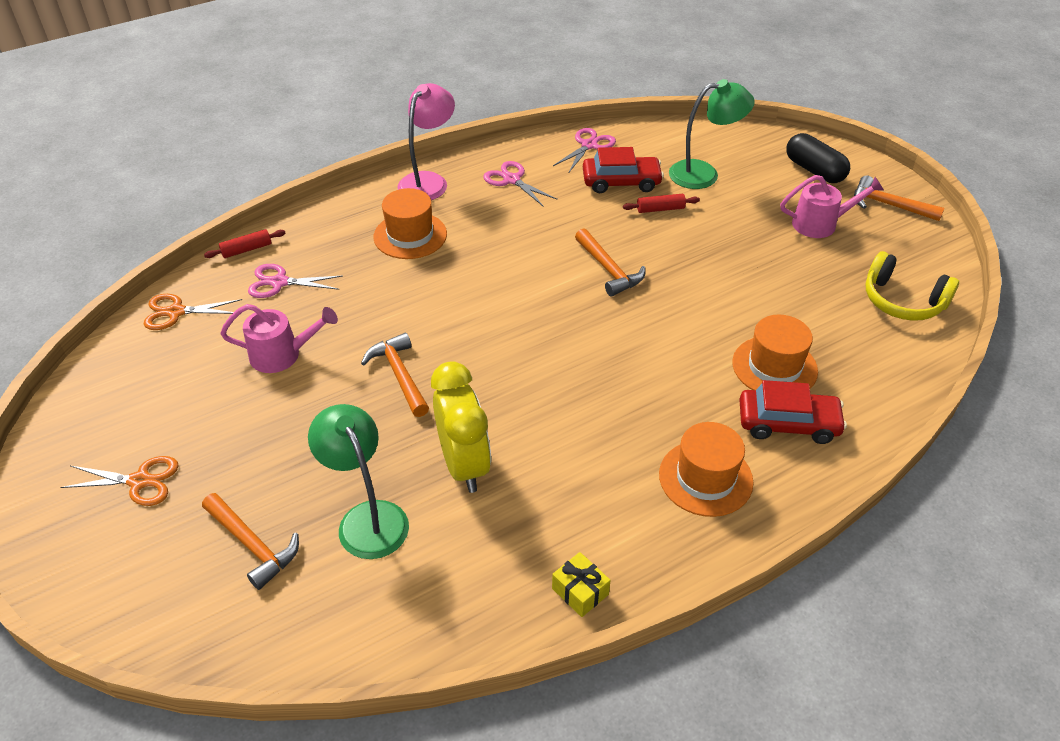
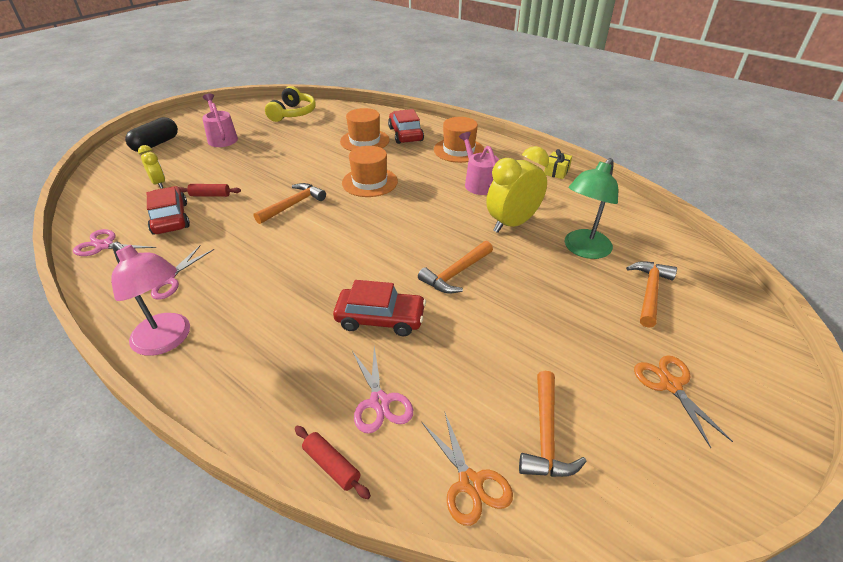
camera: 110 degrees left, 5 degrees down
pink watering can [220,304,338,373] -> pink watering can moved to [459,132,499,195]
orange hat [373,188,447,259] -> orange hat moved to [342,146,398,197]
pink lamp [397,83,455,200] -> pink lamp turned 150 degrees counterclockwise [111,242,190,356]
red rolling pin [623,194,700,213] -> red rolling pin turned 60 degrees counterclockwise [179,184,241,197]
green lamp [669,79,755,189] -> yellow clock [138,145,165,188]
orange hammer [854,176,945,221] -> orange hammer moved to [519,371,587,477]
none -> red car [333,280,426,336]

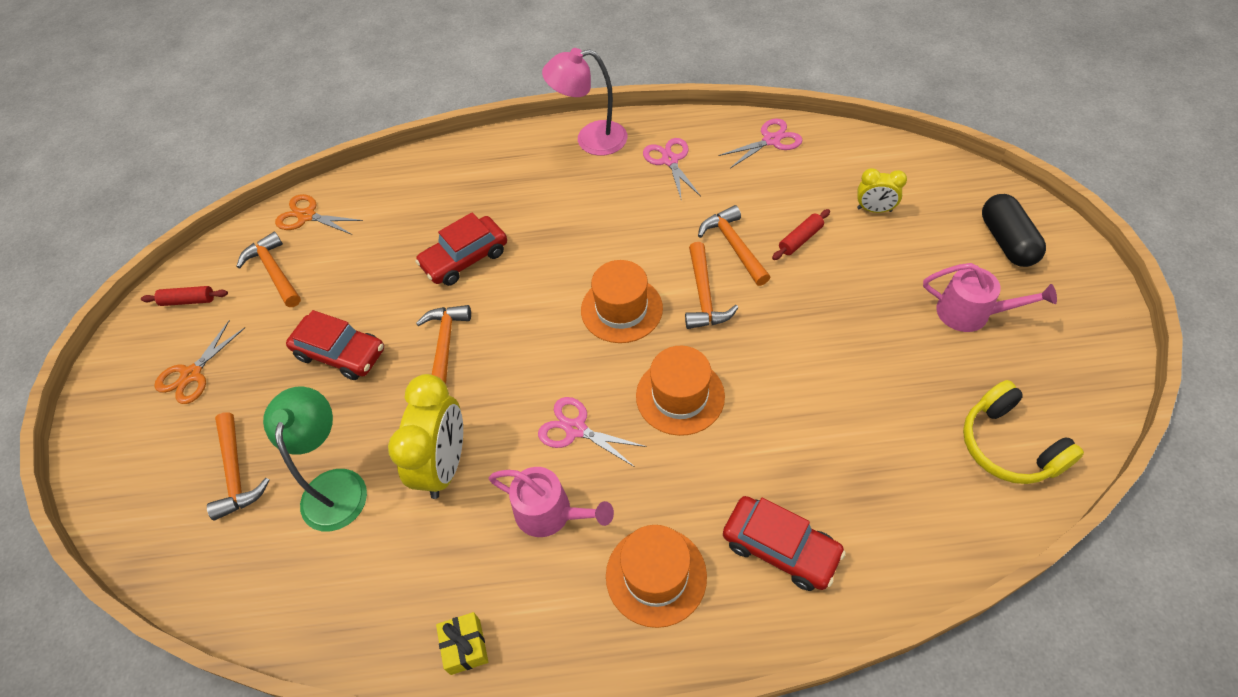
camera: 140 degrees right, 15 degrees up
red car [147,186,190,235] -> red car moved to [286,310,384,380]
red rolling pin [295,426,371,499] -> red rolling pin moved to [141,286,228,306]
orange hat [340,108,390,151] -> orange hat moved to [581,260,663,343]
pink scissors [352,346,413,434] -> pink scissors moved to [538,397,647,467]
orange scissors [634,355,733,448] -> orange scissors turned 90 degrees clockwise [154,320,245,404]
none -> orange hammer [698,205,770,286]

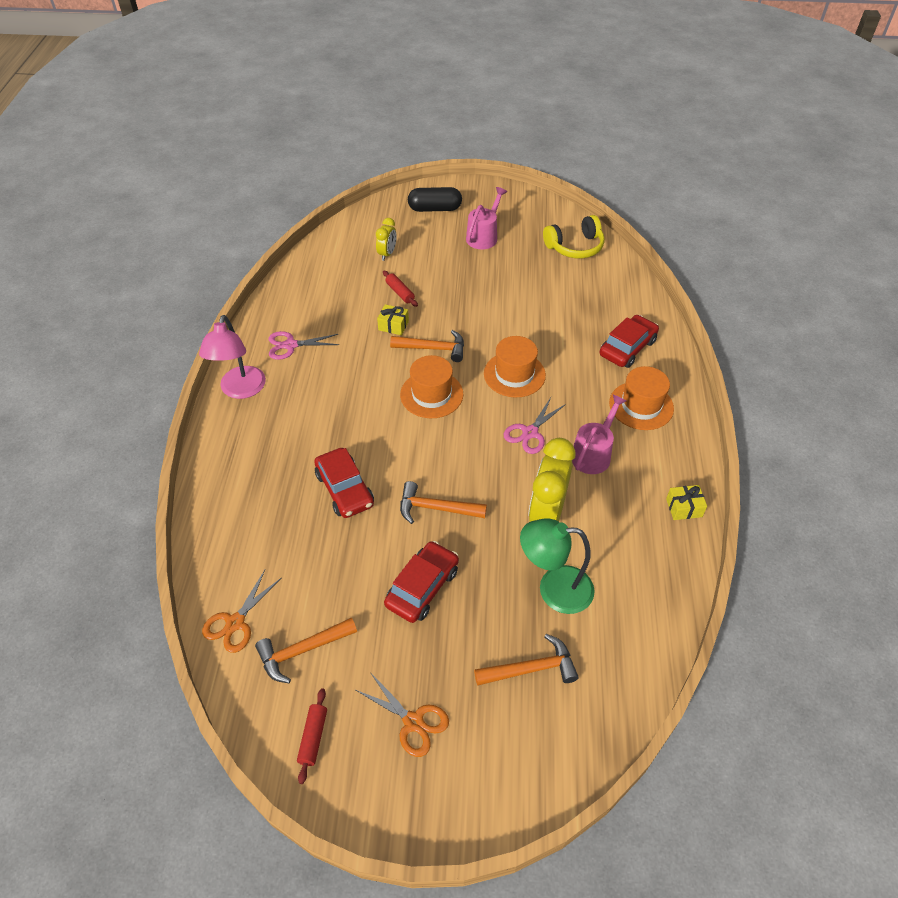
camera: 85 degrees left, 5 degrees down
yellow clock [388,374,463,499] -> yellow clock turned 90 degrees counterclockwise [528,438,575,522]
orange hammer [698,205,770,286] -> yellow gift [377,304,409,335]
pink scissors [718,119,803,168] -> none

